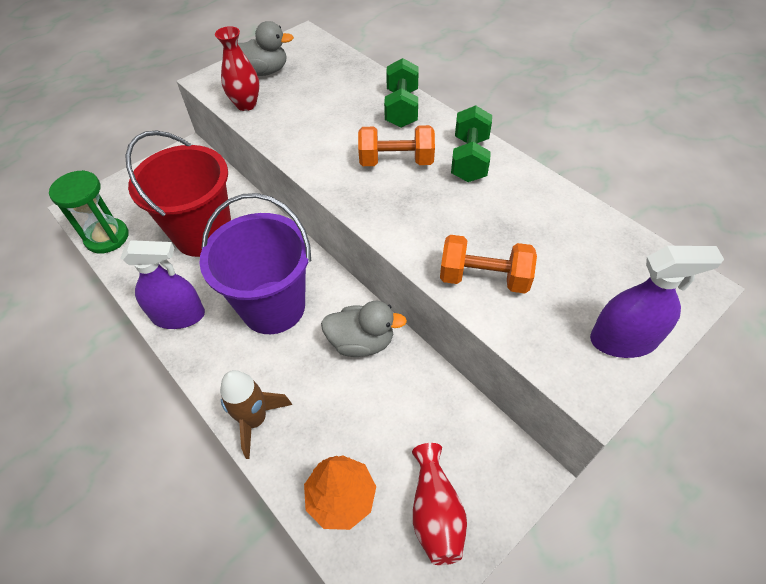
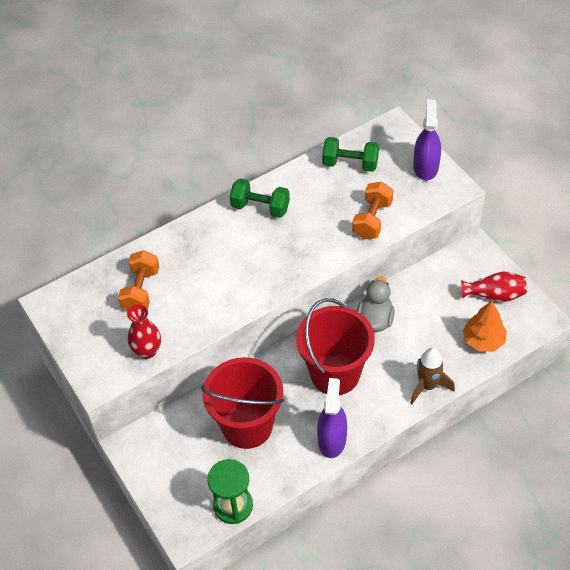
camera: 80 degrees left, 0 degrees up
purple bucket [199,193,311,334] -> red bucket [296,298,375,395]
grey duck [238,21,294,76] -> none
orange dumbbell [358,125,435,166] -> orange dumbbell moved to [118,250,159,310]
green dumbbell [384,58,419,128] -> green dumbbell moved to [322,137,379,172]

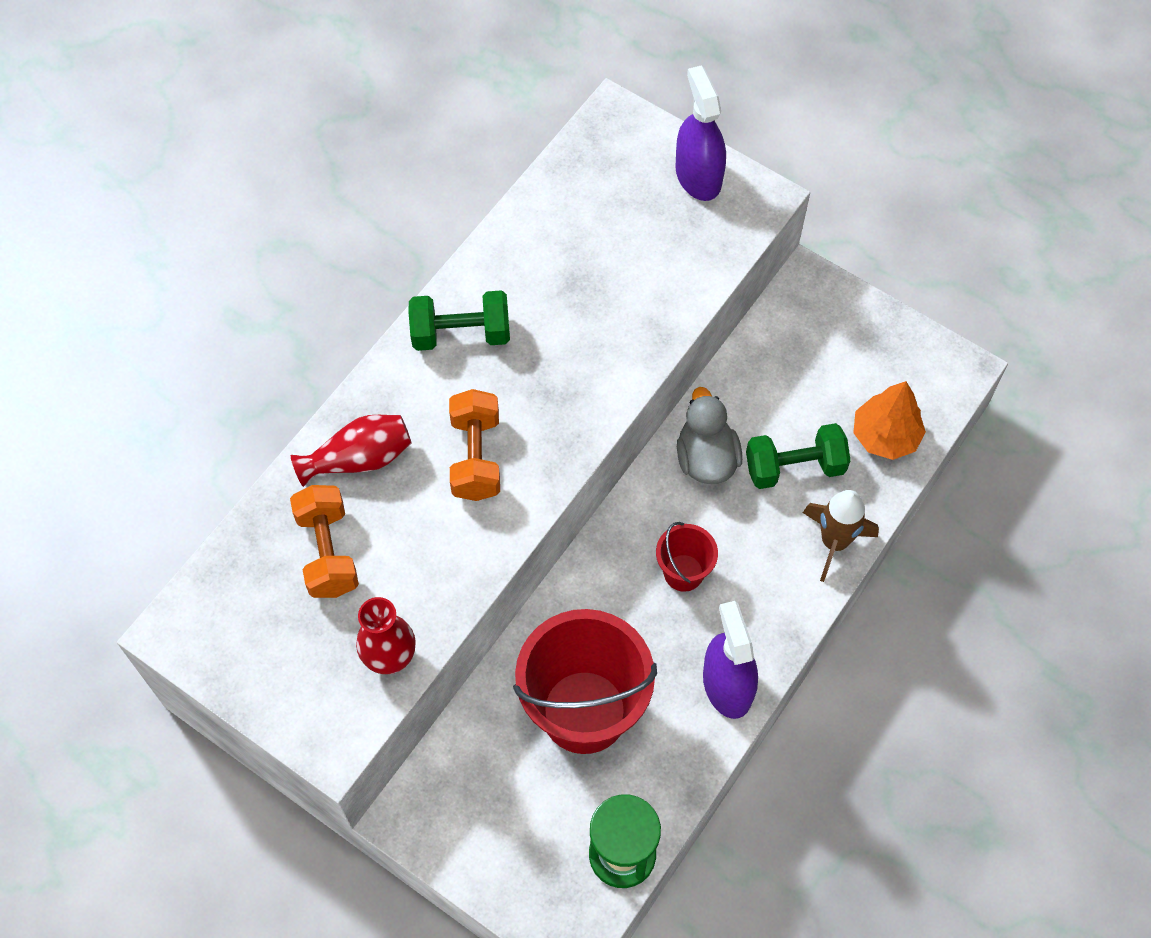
camera: 25 degrees left, 10 degrees up
red bucket [296,298,375,395] -> red bucket [656,522,718,592], size x0.48
green dumbbell [322,137,379,172] -> green dumbbell moved to [746,423,851,489]
orange dumbbell [352,182,393,239] -> orange dumbbell moved to [449,389,500,501]
red vase [461,272,527,302] -> red vase moved to [291,415,412,487]

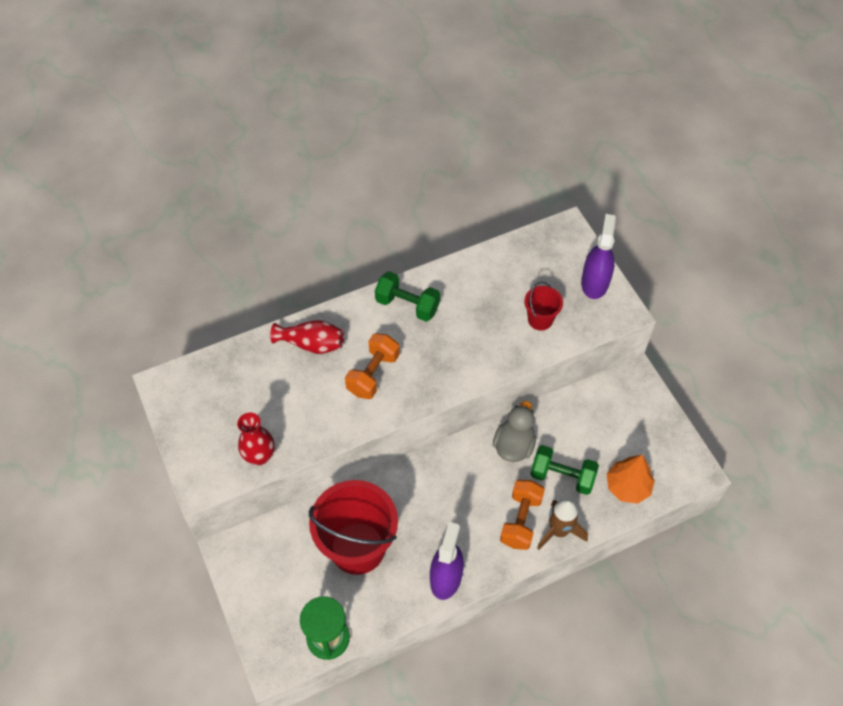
camera: 30 degrees right, 5 degrees down
orange dumbbell [290,485,359,598] -> orange dumbbell moved to [500,480,545,550]
red bucket [656,522,718,592] -> red bucket moved to [524,281,563,331]

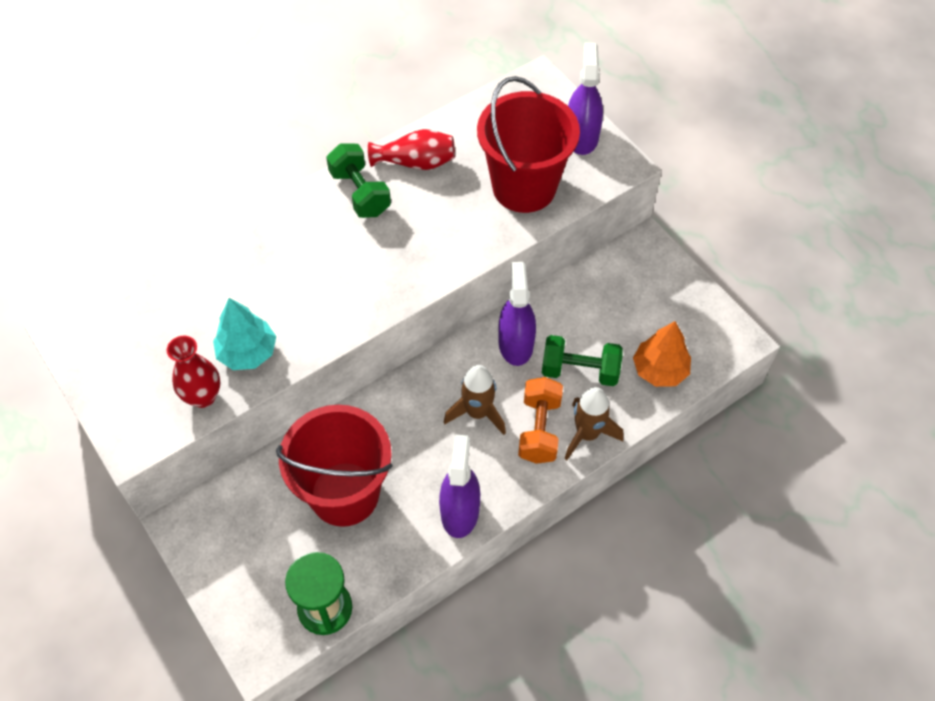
camera: 10 degrees left, 0 degrees up
red vase [270,320,344,354] -> red vase moved to [368,129,455,170]
orange dumbbell [345,333,400,399] -> none
green dumbbell [375,271,440,322] -> green dumbbell turned 45 degrees clockwise [326,143,391,218]
grey duck [493,401,536,462] -> purple spray bottle [498,262,536,366]
red bucket [524,281,563,331] -> red bucket [477,76,580,213], size x2.09
none -> turquoise tree [213,298,276,370]
none -> brown rocket [444,365,506,435]

